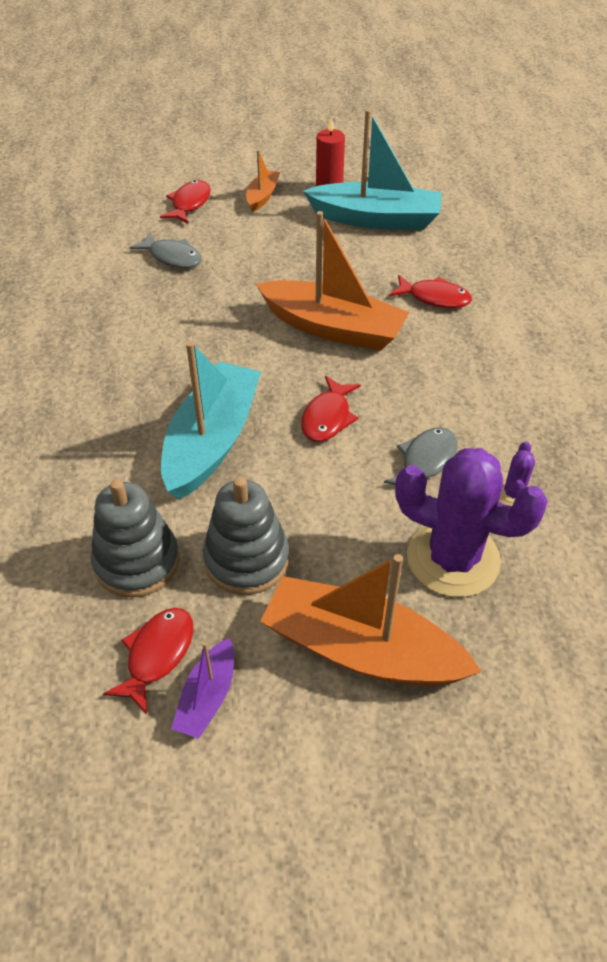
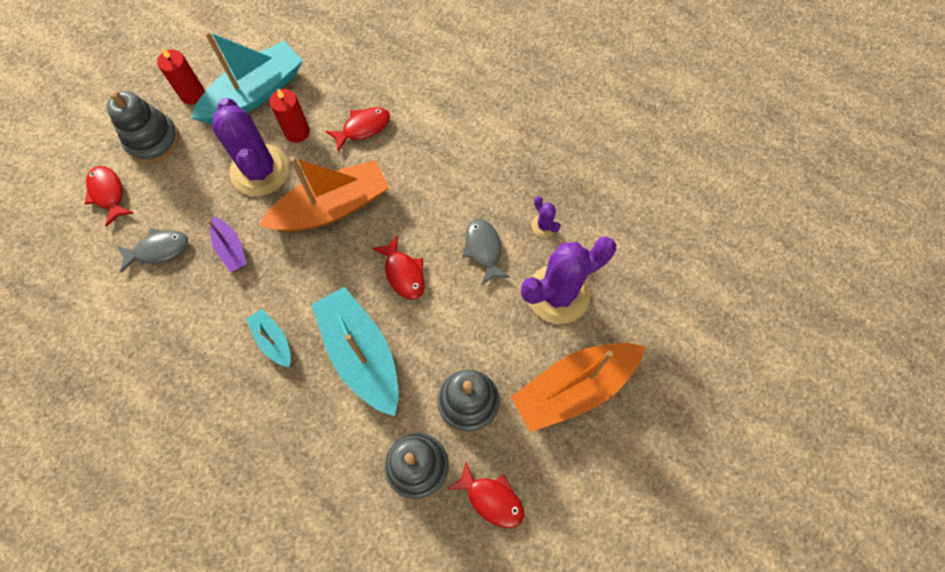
camera: 50 degrees left, 20 degrees up
red fish [103,608,193,714] -> red fish turned 150 degrees clockwise [448,462,524,528]
purple boat [171,638,234,739] -> purple boat moved to [207,217,247,272]
orange boat [246,150,280,212] -> grey stacking toy [107,91,179,163]
none -> purple cactus [212,98,289,196]
none -> turquoise boat [246,309,291,367]
none -> red candle [269,89,310,143]

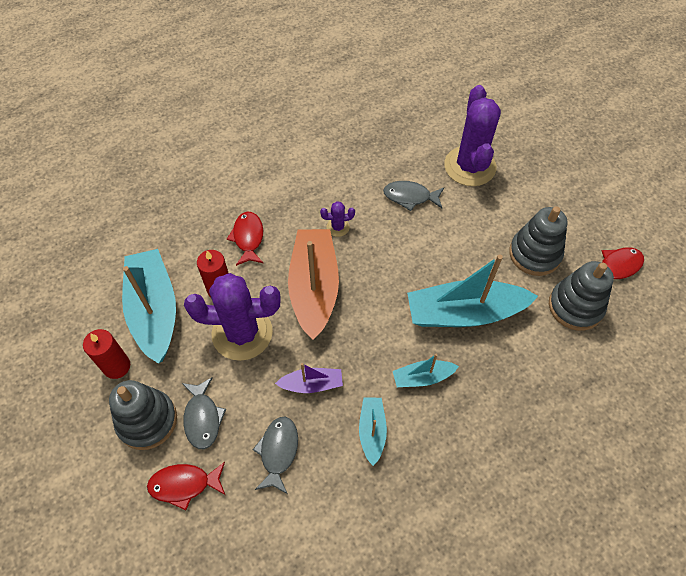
camera: 65 degrees left, 10 degrees down
red fish [372,235,425,300] -> none
orange boat [511,343,645,432] -> none
purple cactus [532,196,561,237] -> purple cactus moved to [320,201,355,237]
none -> grey fish [182,377,226,449]
none -> turquoise boat [359,397,387,466]

